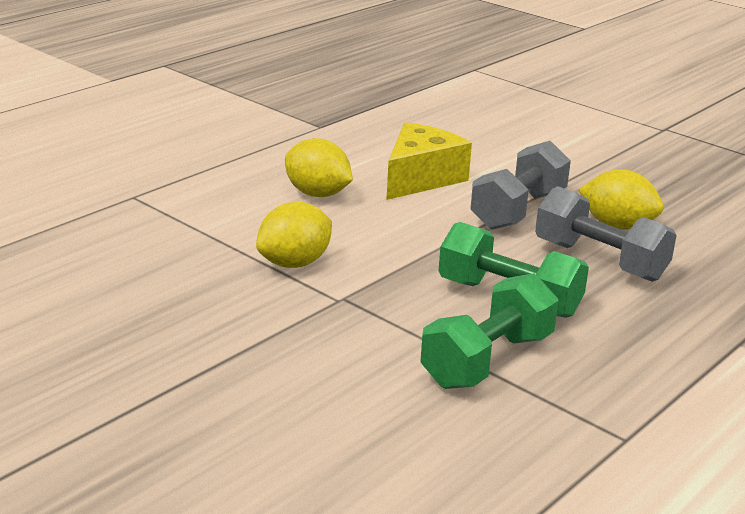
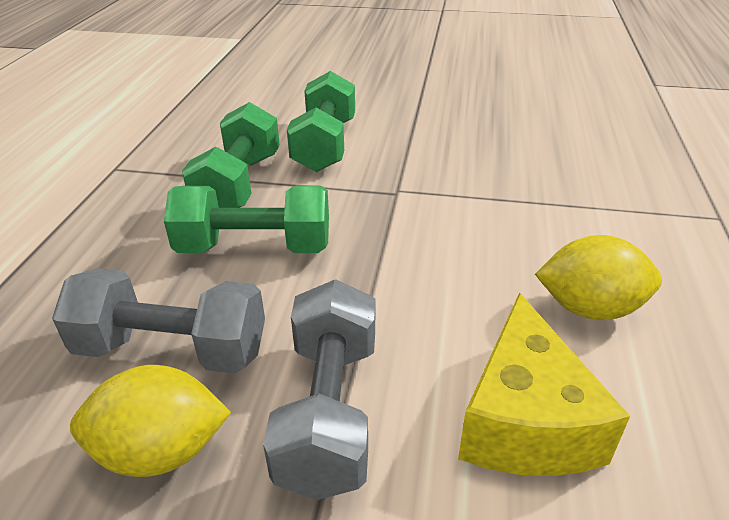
camera: 150 degrees right, 10 degrees up
yellow lemon [256,202,332,268] -> none
none -> green dumbbell [287,71,355,172]

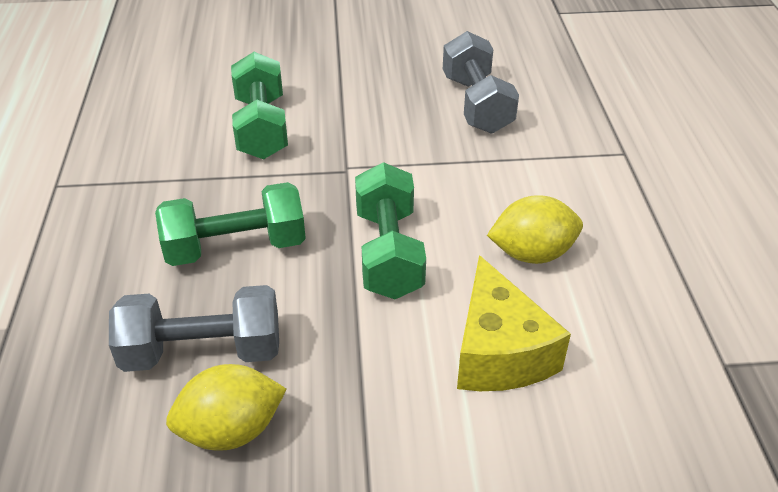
camera: 15 degrees left, 5 degrees up
green dumbbell [182,102,280,208] -> green dumbbell moved to [355,162,426,299]
grey dumbbell [263,279,375,500] -> grey dumbbell moved to [443,31,519,134]

